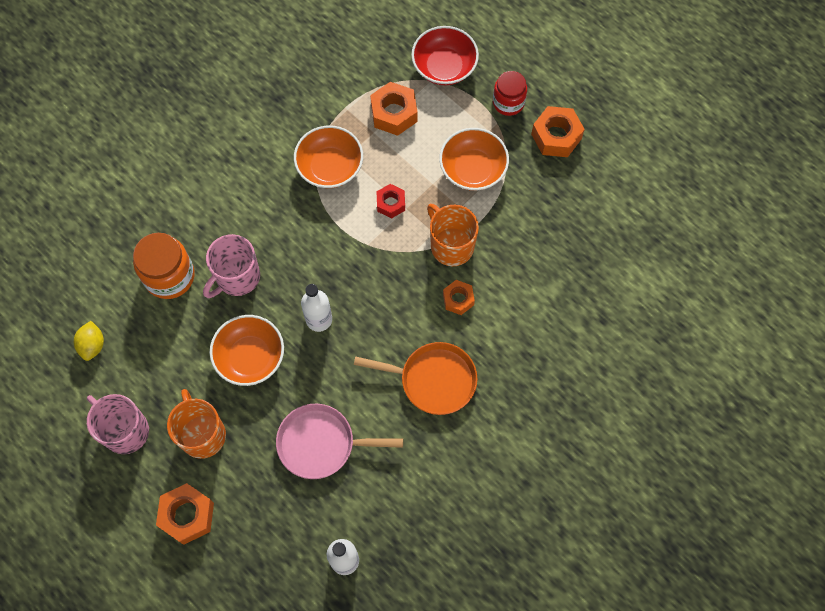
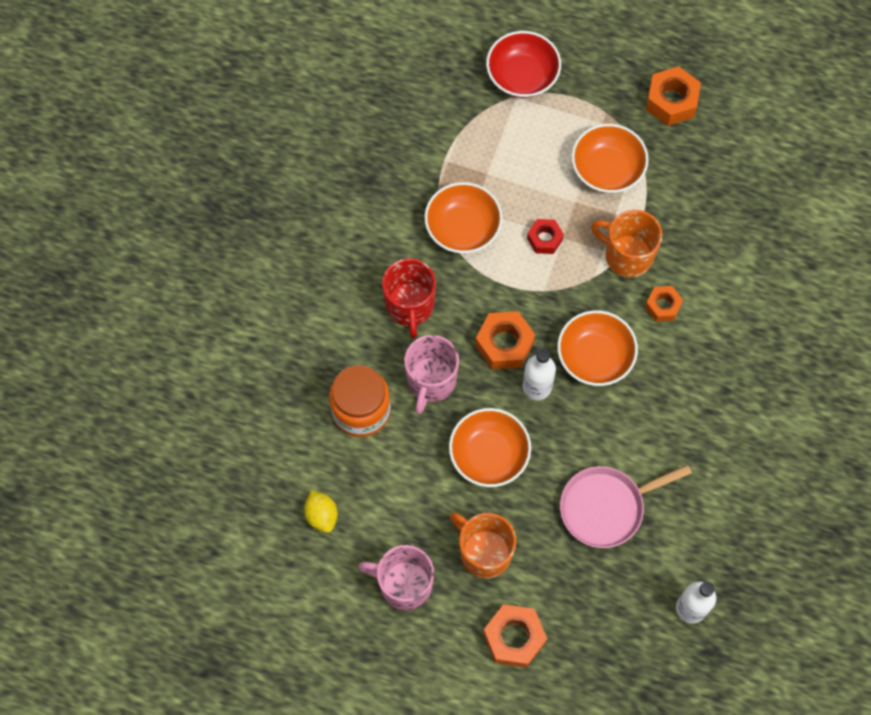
camera: 25 degrees left, 0 degrees up
orange pan [354,342,477,415] -> none
orange nut [370,82,418,136] -> orange nut moved to [475,311,535,369]
red jar [493,71,527,116] -> none
none -> red mug [382,259,436,338]
none -> orange bowl [557,310,638,386]

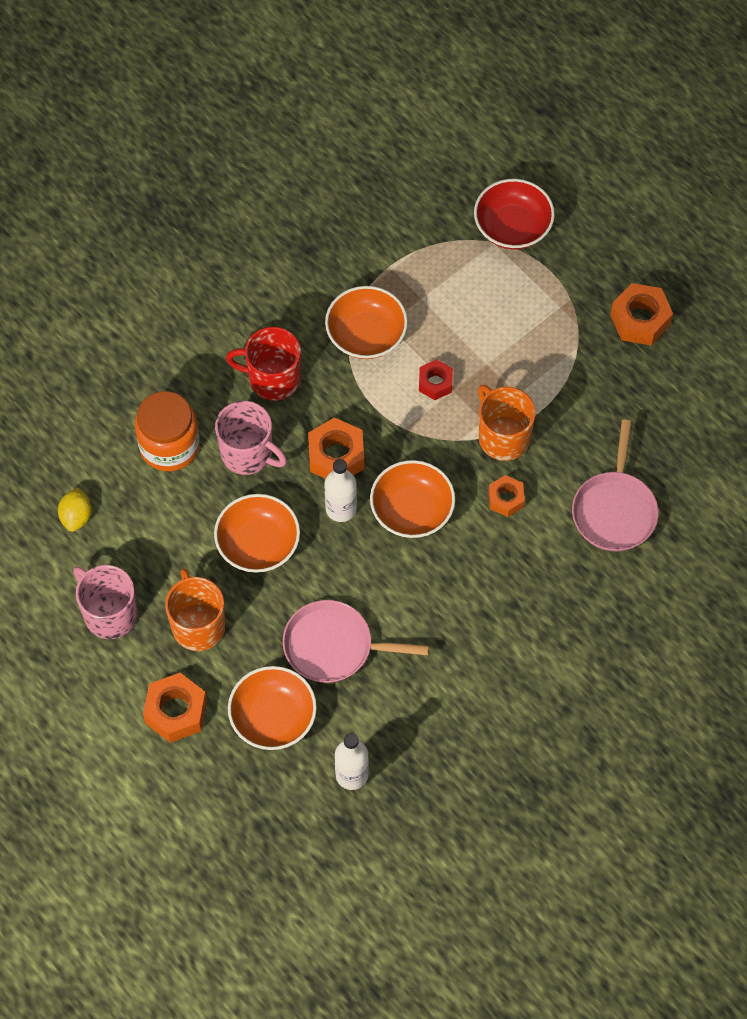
camera: 30 degrees right, 5 degrees down
red mug [382,259,436,338] -> red mug turned 75 degrees clockwise [226,327,301,401]
pink mug [404,335,459,414] -> pink mug turned 105 degrees counterclockwise [215,401,287,475]
orange bowl [572,124,649,193] -> orange bowl moved to [228,666,317,750]
none -> pink pan [572,420,658,552]

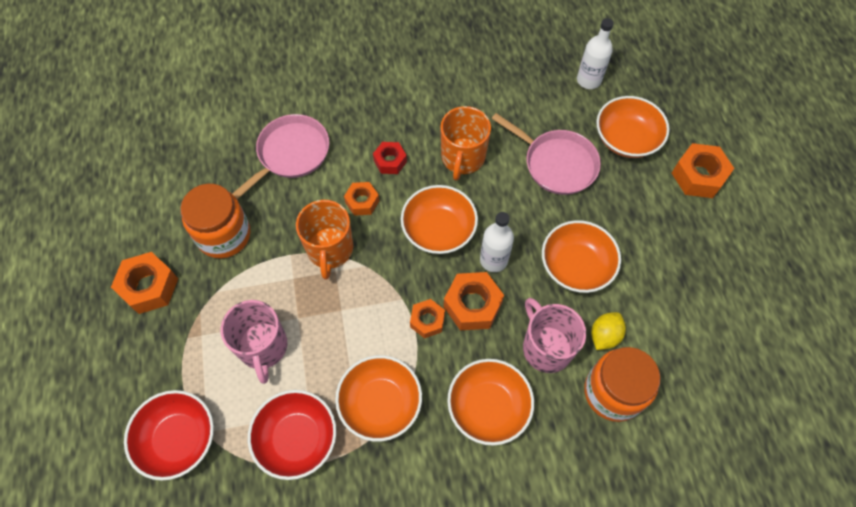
camera: 150 degrees left, 0 degrees up
yellow lemon [58,487,92,532] -> yellow lemon moved to [591,312,626,350]
pink mug [73,565,138,639] -> pink mug moved to [221,300,287,384]
orange mug [165,568,225,651] -> orange mug moved to [440,106,491,181]
red mug [226,327,301,401] -> orange bowl [447,359,534,446]
red nut [419,359,453,400] -> red nut moved to [373,142,407,174]
none -> orange jar [180,184,250,258]
none -> red bowl [248,390,337,480]
none -> orange nut [410,299,445,339]

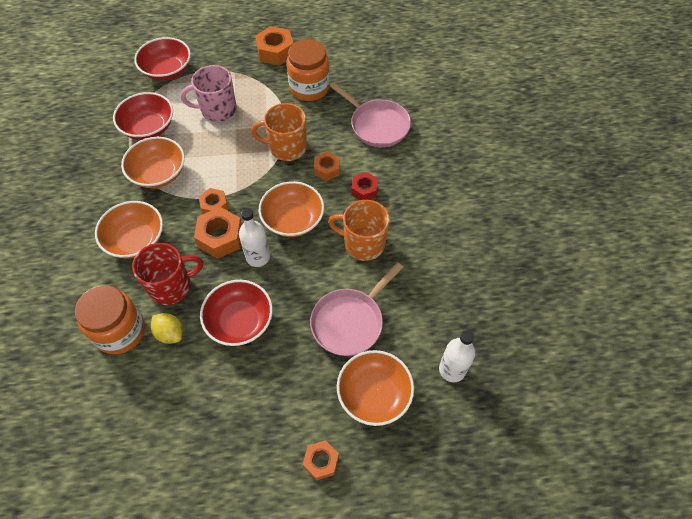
camera: 95 degrees right, 5 degrees down
pink mug [523,298,586,373] -> red mug [132,243,203,305]
orange bowl [542,220,621,293] -> red bowl [200,280,273,346]
orange nut [672,143,734,198] -> orange nut [303,440,339,480], size x0.62

